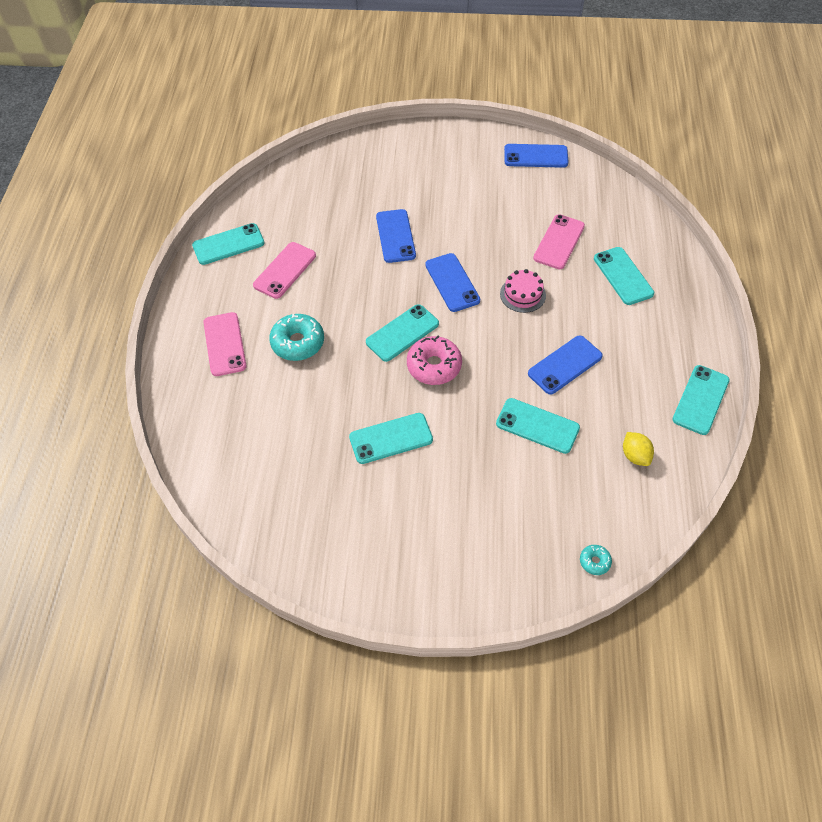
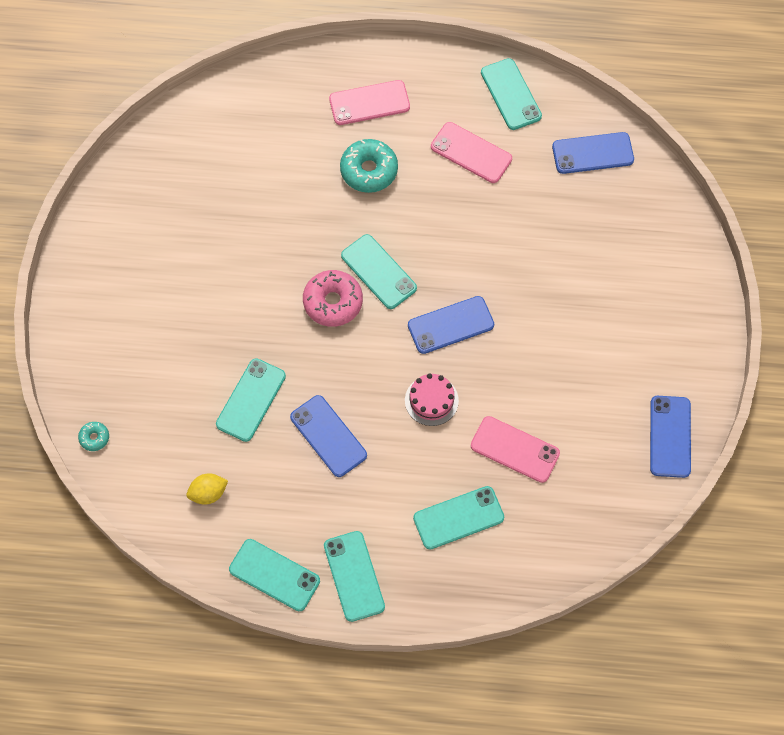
camera: 90 degrees right, 10 degrees up
turquoise phone [349,413,433,464] -> turquoise phone moved to [324,531,385,622]
blue phone [376,209,416,263] -> blue phone moved to [552,132,634,174]

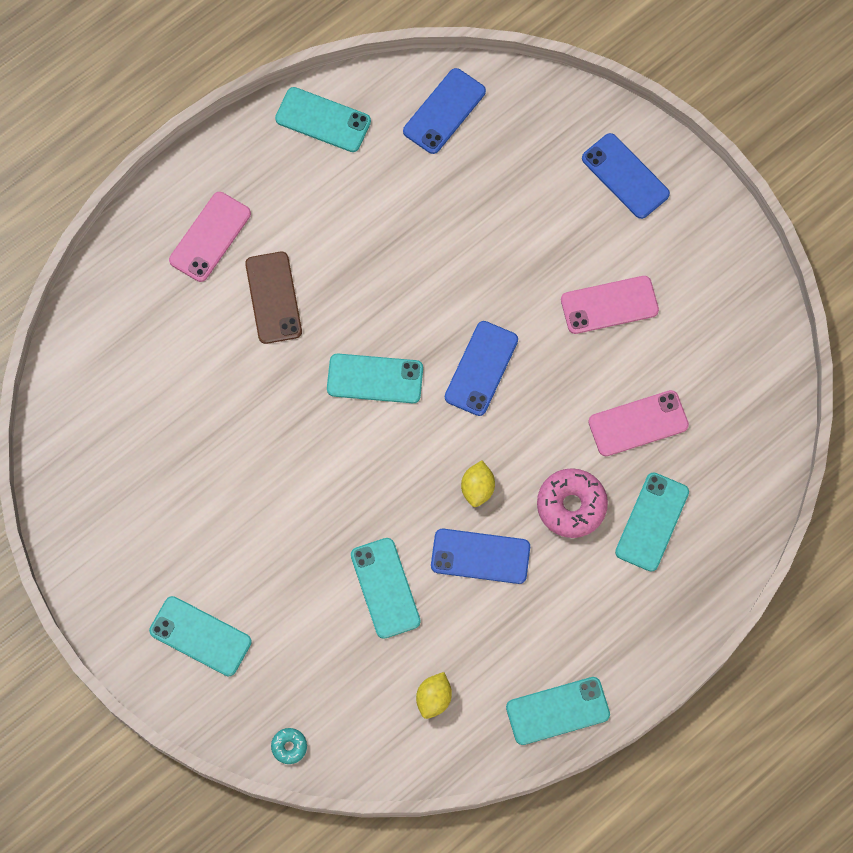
camera: 45 degrees left, 5 degrees up
pink donut [303,270,363,327] -> pink donut moved to [537,468,608,538]
turquoise phone [324,531,385,622] -> turquoise phone moved to [149,596,252,676]
turquoise donut [340,139,398,193] -> brown phone [245,252,302,344]
pink cake [405,373,459,426] -> none
pink phone [431,122,512,183] -> pink phone moved to [561,276,659,334]
blue phone [650,396,691,478] -> blue phone moved to [582,133,670,219]
none -> yellow lemon [461,460,495,507]

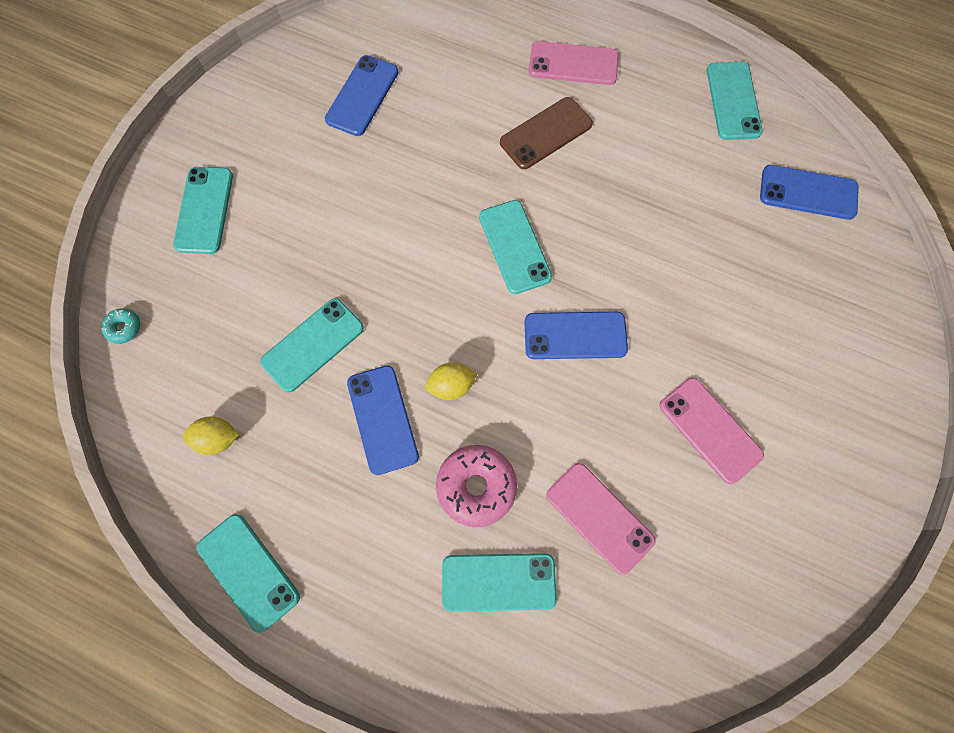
camera: 65 degrees right, 0 degrees up
blue phone [582,133,670,219] -> blue phone moved to [325,55,398,136]

